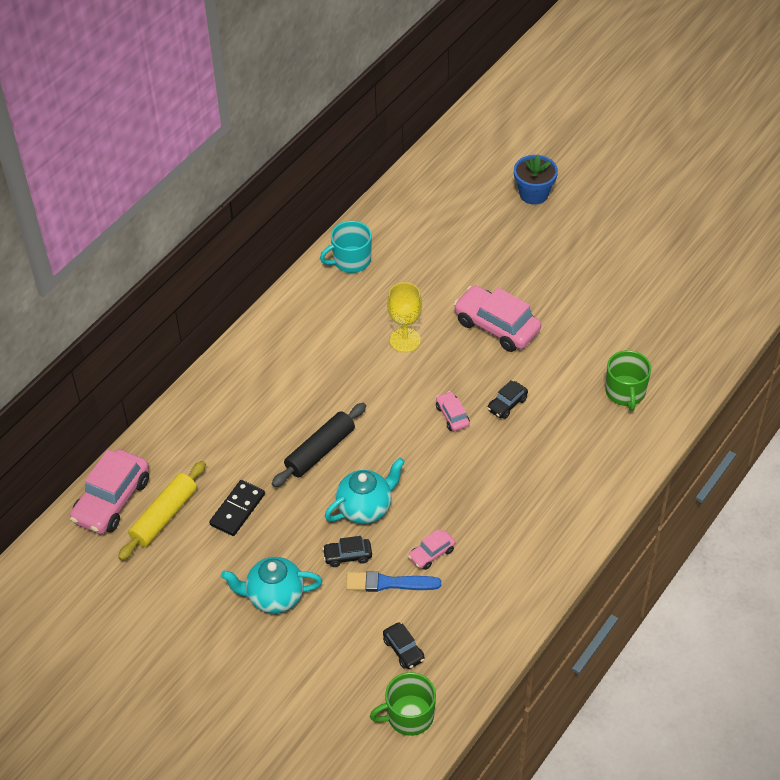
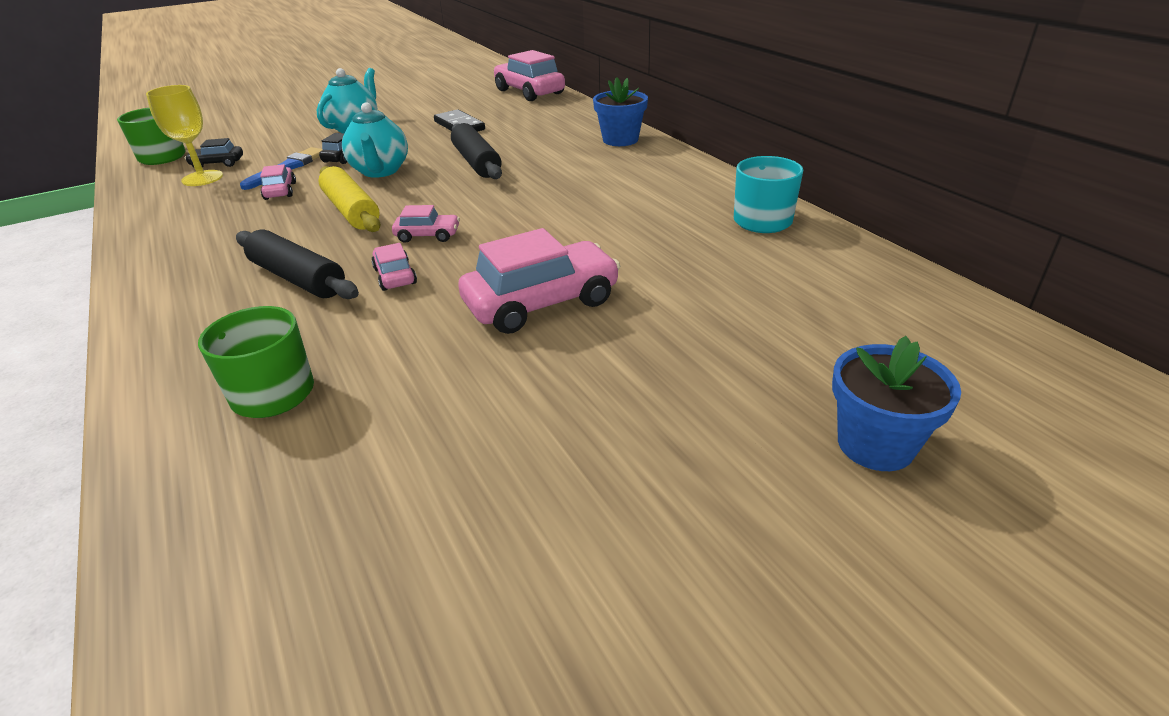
camera: 115 degrees right, 15 degrees down
yellow rolling pin [118,461,206,561] -> yellow rolling pin moved to [318,166,381,232]
yellow goblet [387,282,422,353] -> yellow goblet moved to [146,85,223,186]
black car [487,380,528,419] -> pink car [371,243,417,291]
none -> black rolling pin [236,230,359,299]
none -> blue flower pot [593,77,648,146]

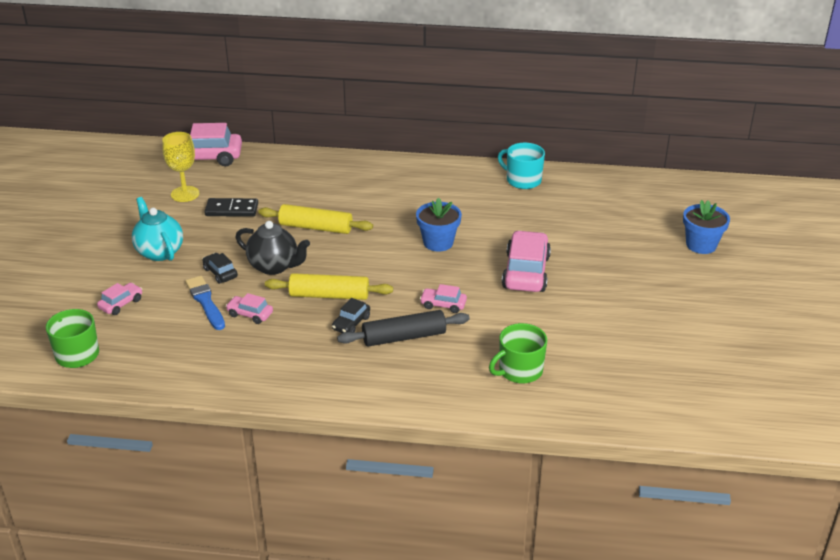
camera: 55 degrees left, 0 degrees up
yellow goblet [146,85,223,186] -> yellow goblet moved to [162,132,199,202]
black car [185,138,243,168] -> black car moved to [332,298,370,333]
turquoise teapot [342,102,408,178] -> black teapot [236,221,310,275]
pink car [392,205,460,243] -> pink car moved to [97,283,142,315]
black rolling pin [451,123,502,179] -> yellow rolling pin [258,204,373,234]
blue flower pot [593,77,648,146] -> blue flower pot moved to [416,198,462,252]

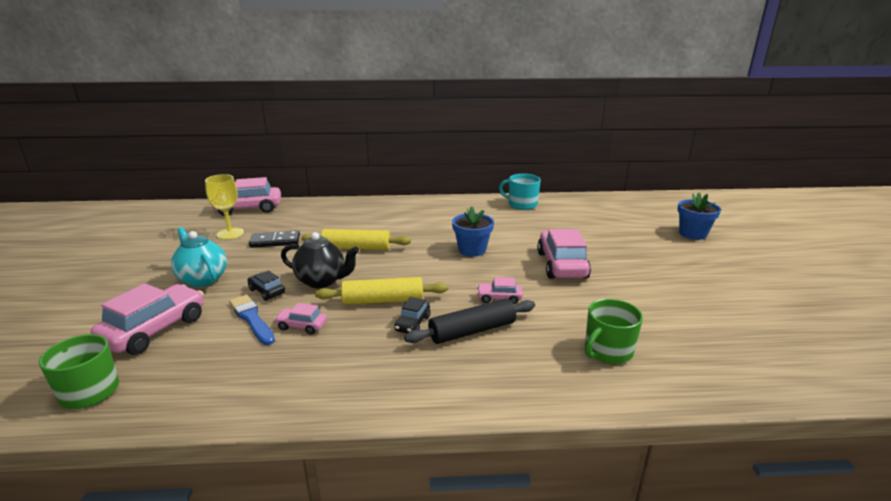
camera: 10 degrees left, 10 degrees down
pink car [97,283,142,315] -> pink car [91,283,204,355], size x2.00

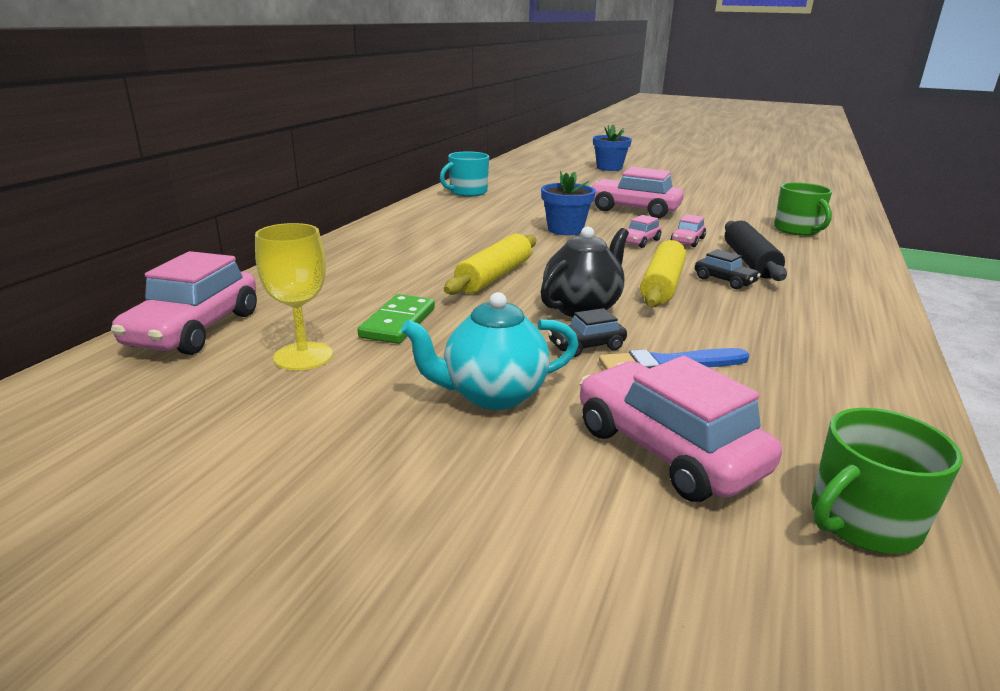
camera: 65 degrees left, 0 degrees up
black domino [249,230,300,248] -> green domino [358,294,435,344]
pink car [274,303,327,335] -> pink car moved to [625,215,662,248]

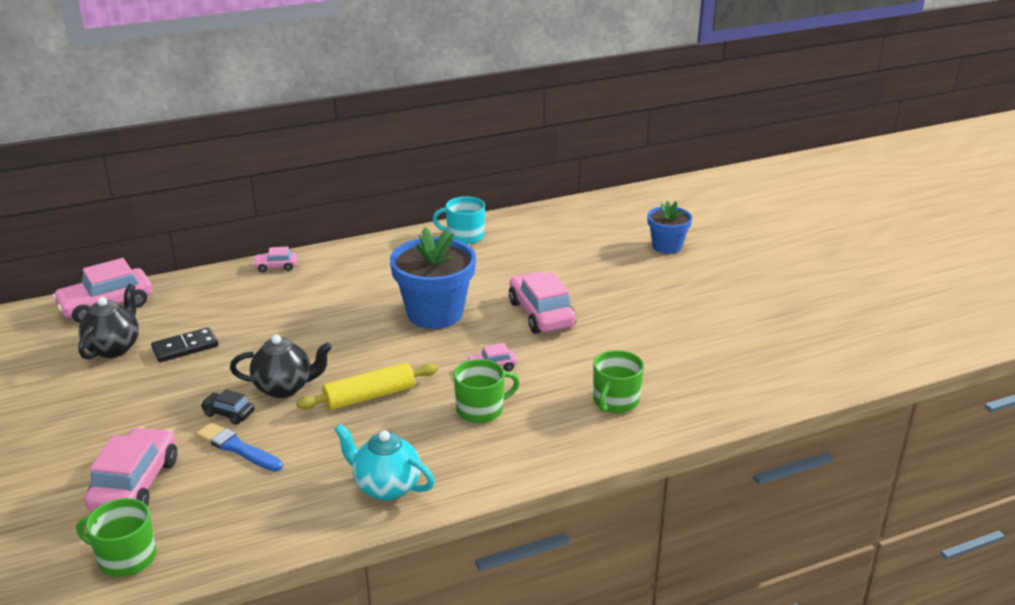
camera: 45 degrees right, 5 degrees up
yellow goblet [255,223,333,370] -> black teapot [78,284,139,360]
green domino [358,294,435,344] -> black domino [151,327,218,362]
turquoise teapot [401,292,579,410] -> turquoise teapot moved to [334,424,435,501]
yellow rolling pin [444,234,536,295] -> none
blue flower pot [541,171,596,235] -> blue flower pot [390,227,476,329], size x1.71
pink car [625,215,662,248] -> pink car moved to [253,247,297,272]
black car [695,249,761,289] -> none
black rolling pin [725,221,787,281] -> green mug [454,359,520,423]

